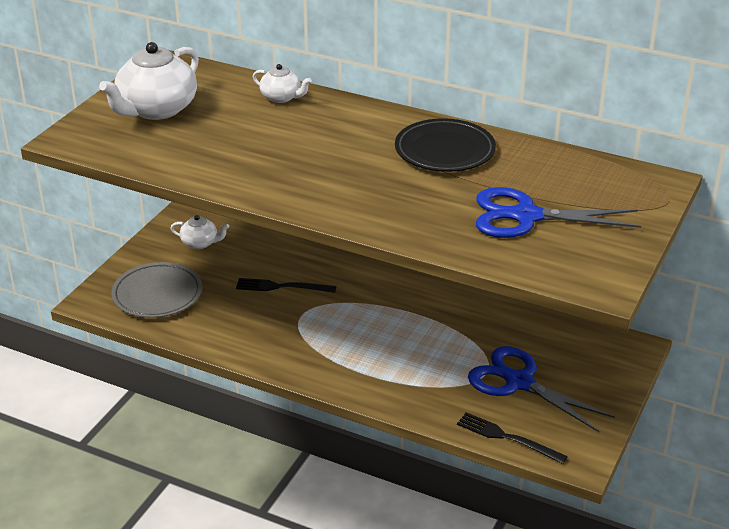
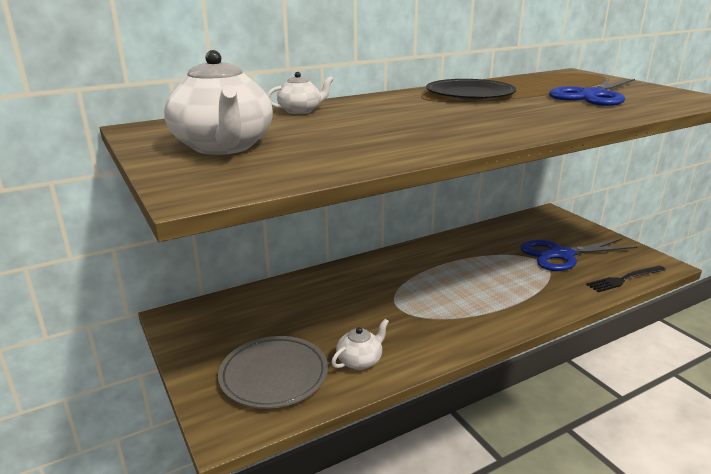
camera: 55 degrees left, 10 degrees down
white teapot [170,215,229,249] -> white teapot moved to [331,319,389,370]
black fork [236,278,337,293] -> none

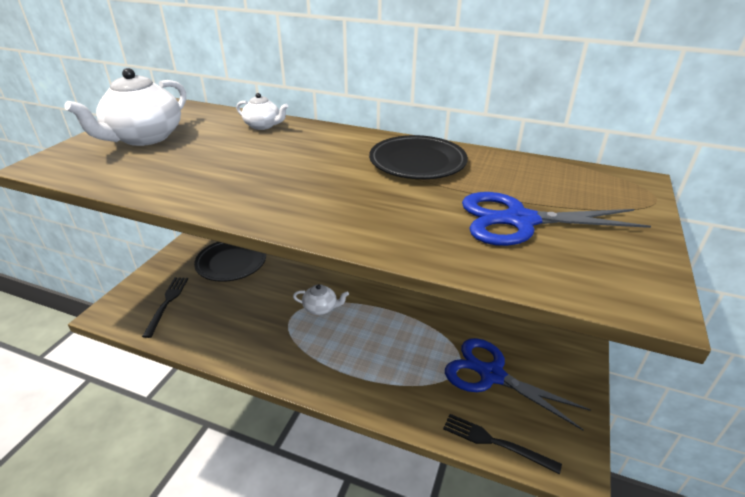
camera: 50 degrees right, 10 degrees up
grey plate [218,336,328,409] -> black fork [142,277,188,338]
white teapot [331,319,389,370] -> white teapot moved to [293,284,349,315]
none -> black plate [194,242,266,282]

